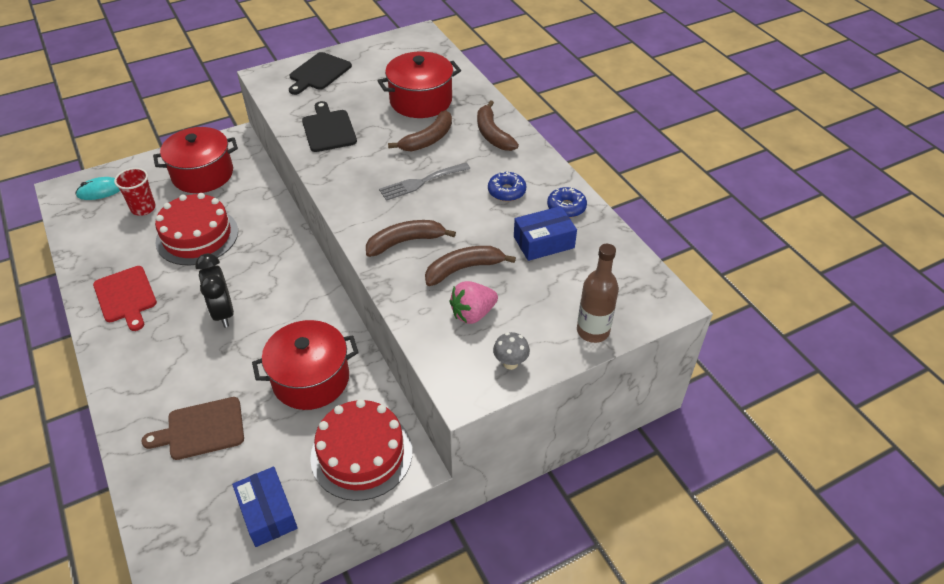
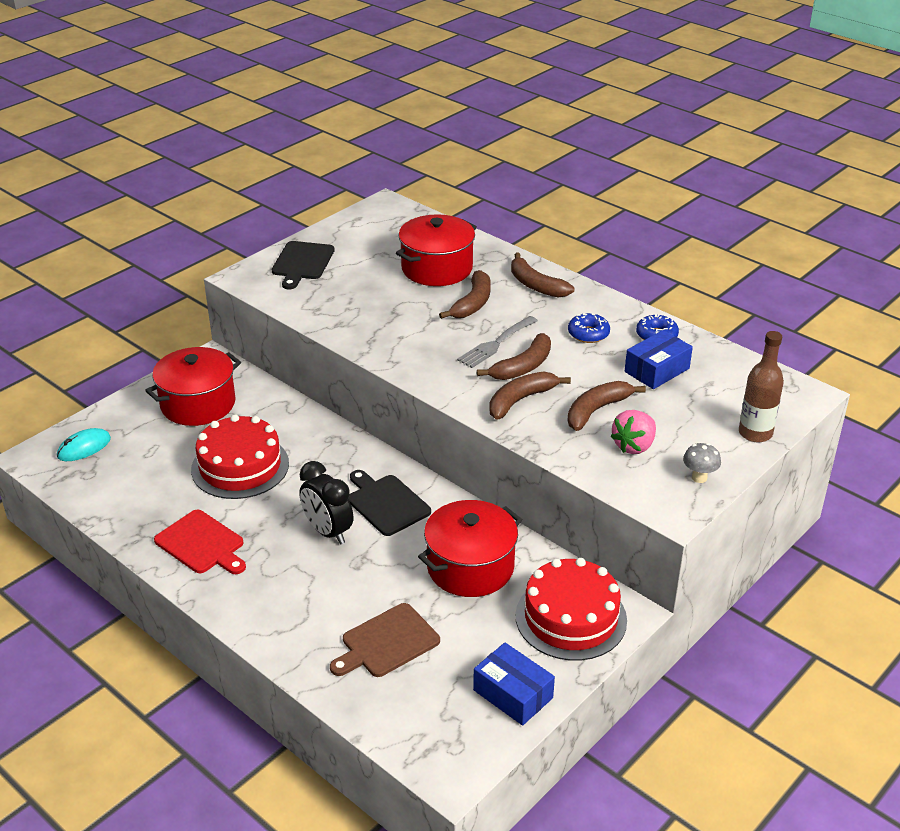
camera: 20 degrees left, 10 degrees down
red cup [114,168,156,216] -> none
black cutting board [302,101,357,152] -> black cutting board moved to [348,470,431,536]
none -> brown banana [477,333,551,380]

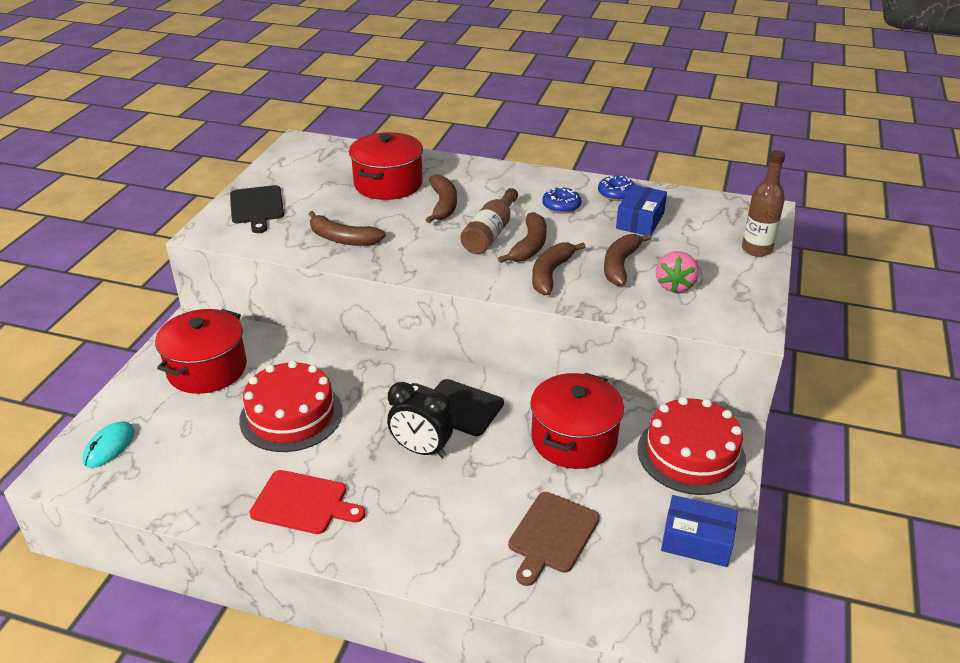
camera: 25 degrees left, 0 degrees up
grey fork [457,316,538,368] -> brown bottle [460,188,518,254]
brown banana [511,252,575,298] -> brown banana moved to [309,211,386,246]
grey mushroom [683,443,721,483] -> none

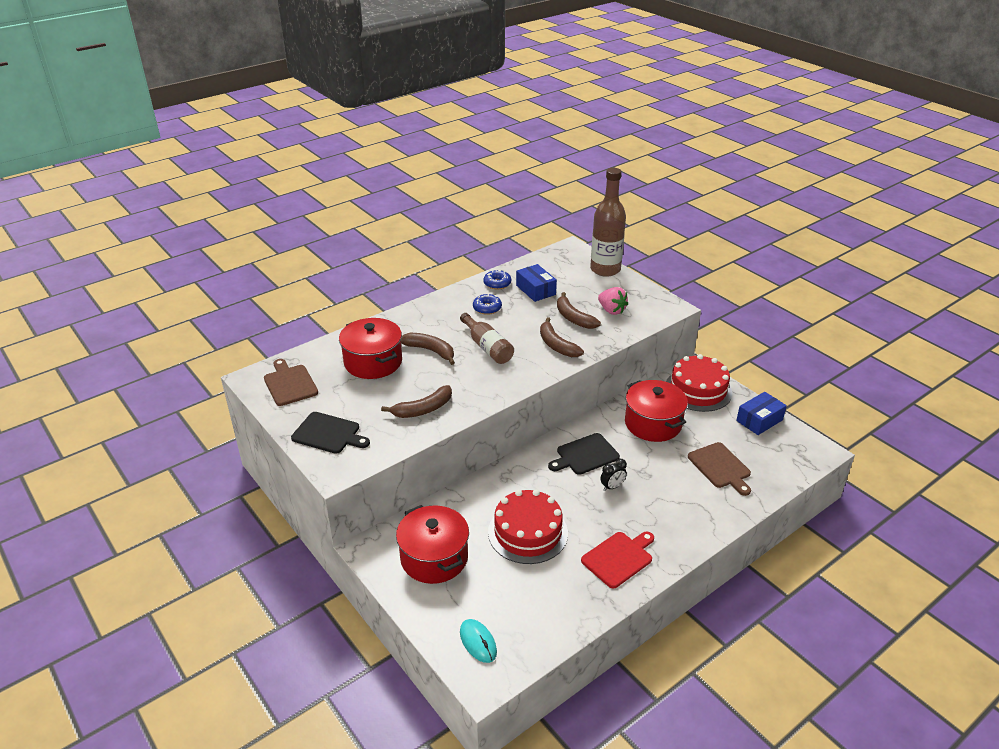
camera: 55 degrees left, 0 degrees up
black clock [387,382,453,458] -> black clock [600,459,627,491], size x0.59
brown banana [498,212,547,263] -> none
brown bottle [742,150,785,257] -> brown bottle [590,168,626,277], size x1.53
none -> brown cutting board [264,359,318,406]

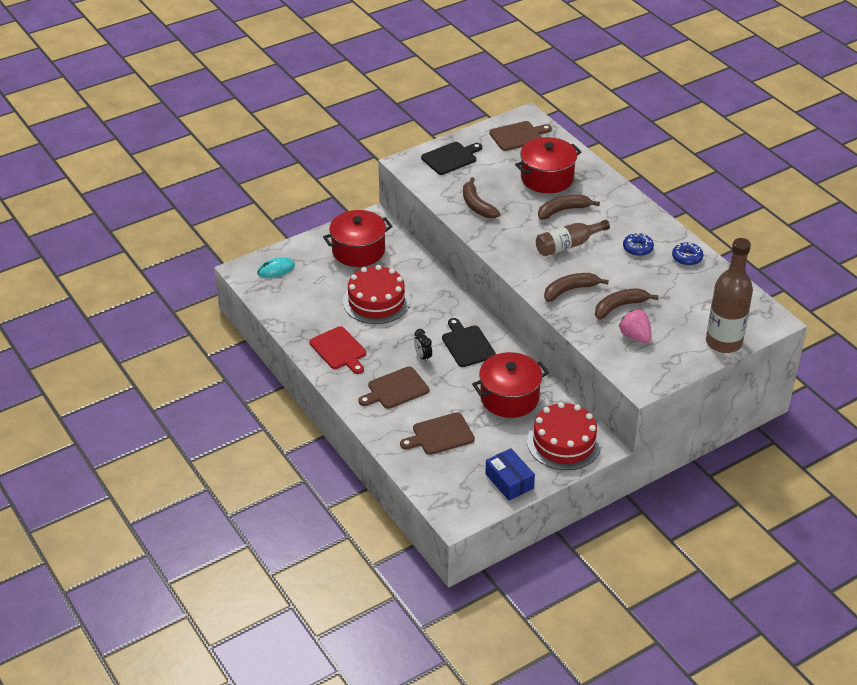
camera: 95 degrees right, 5 degrees up
black cutting board [291,412,370,454] -> black cutting board turned 150 degrees counterclockwise [421,142,482,175]
brown banana [401,333,455,365] -> brown banana turned 150 degrees counterclockwise [538,195,600,220]
blue box [516,264,557,302] -> none
pink strawberry [598,287,628,315] -> pink strawberry turned 90 degrees clockwise [619,309,652,343]
none -> brown cutting board [358,366,429,409]

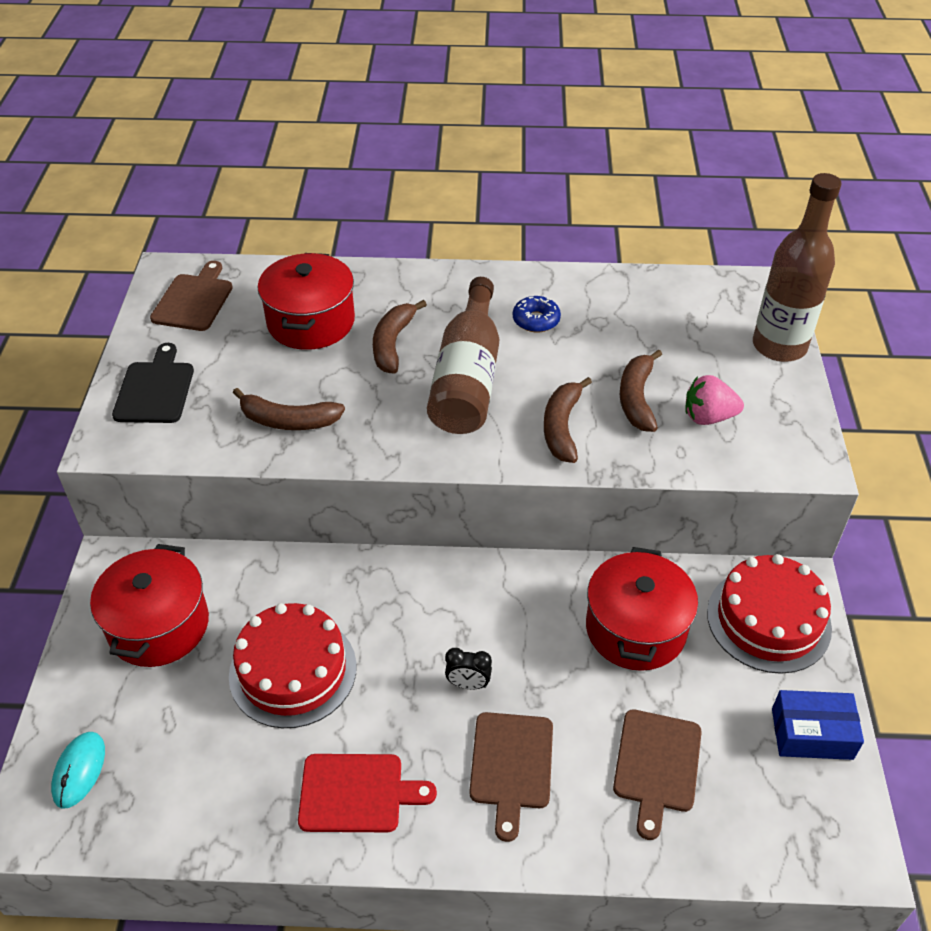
camera: 55 degrees left, 5 degrees up
black cutting board [442,318,496,367] -> none
brown bottle [536,220,610,256] -> brown bottle [427,277,499,434], size x1.53
blue donut [672,242,703,266] -> none

